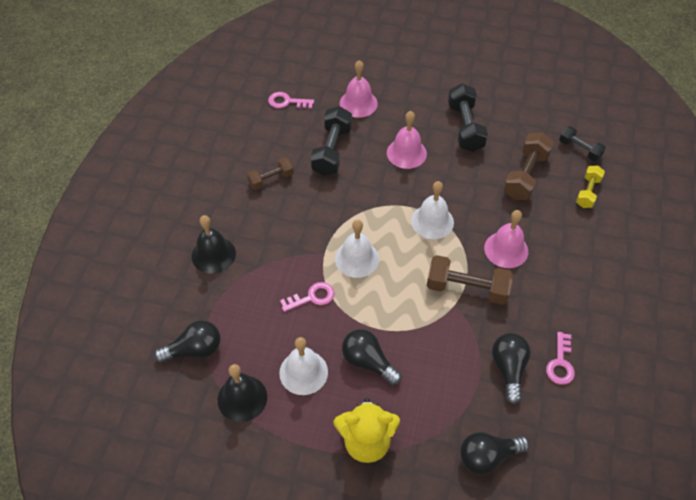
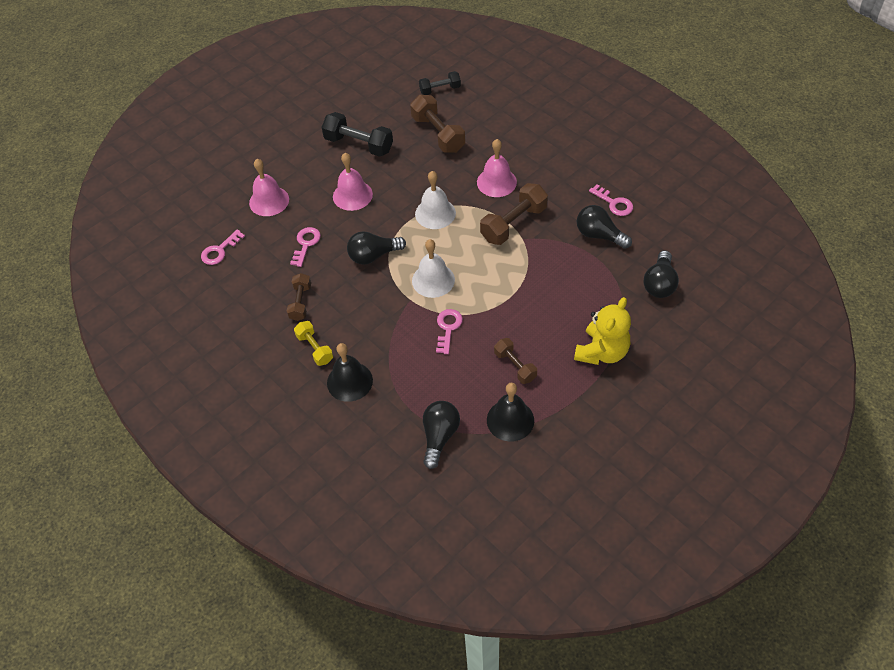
camera: 55 degrees left, 0 degrees up
white bell [279,337,328,395] -> brown dumbbell [494,338,537,384]
black dumbbell [310,106,352,176] -> pink key [290,227,321,267]
black light bulb [342,329,402,385] -> black light bulb moved to [347,231,406,265]
yellow dumbbell [576,165,605,208] -> yellow dumbbell moved to [294,321,333,366]

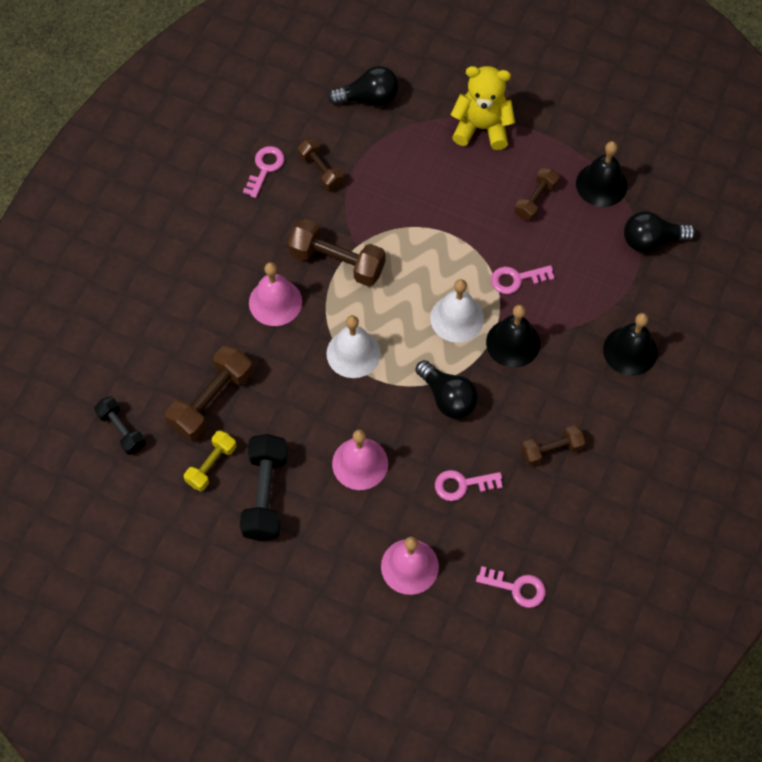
camera: 115 degrees left, 10 degrees up
yellow dumbbell [294,321,333,366] -> yellow dumbbell moved to [184,431,236,491]
black light bulb [577,205,632,249] -> brown dumbbell [298,138,344,191]
none -> black bell [486,305,540,368]

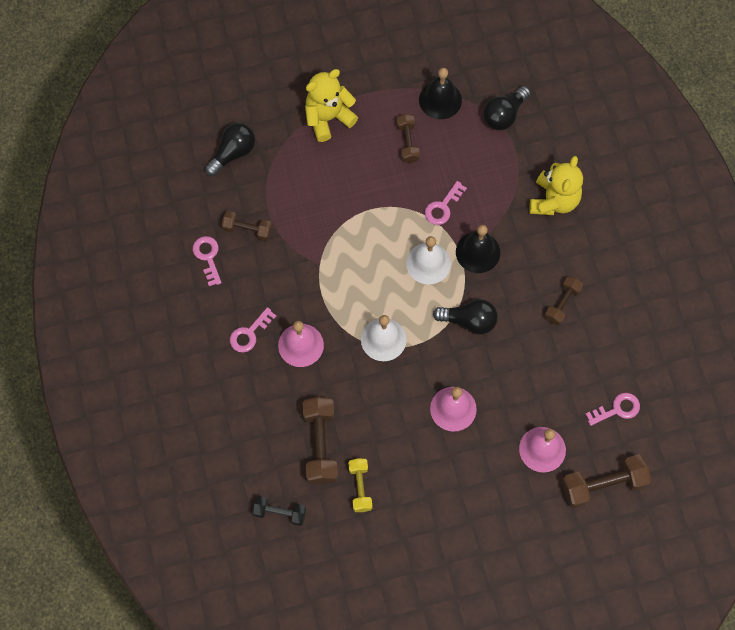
camera: 40 degrees left, 5 degrees up
black dumbbell [240,434,288,541] -> none
brown dumbbell [288,218,386,287] -> brown dumbbell moved to [562,454,652,508]
pink key [435,470,503,501] -> pink key moved to [230,307,276,352]
black bell [603,313,657,376] -> yellow teddy bear [529,156,583,215]

